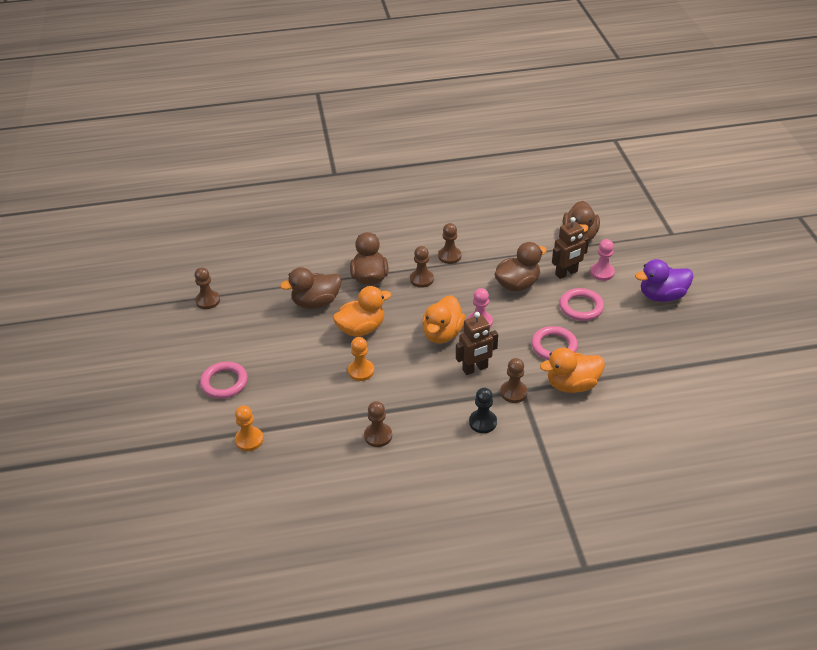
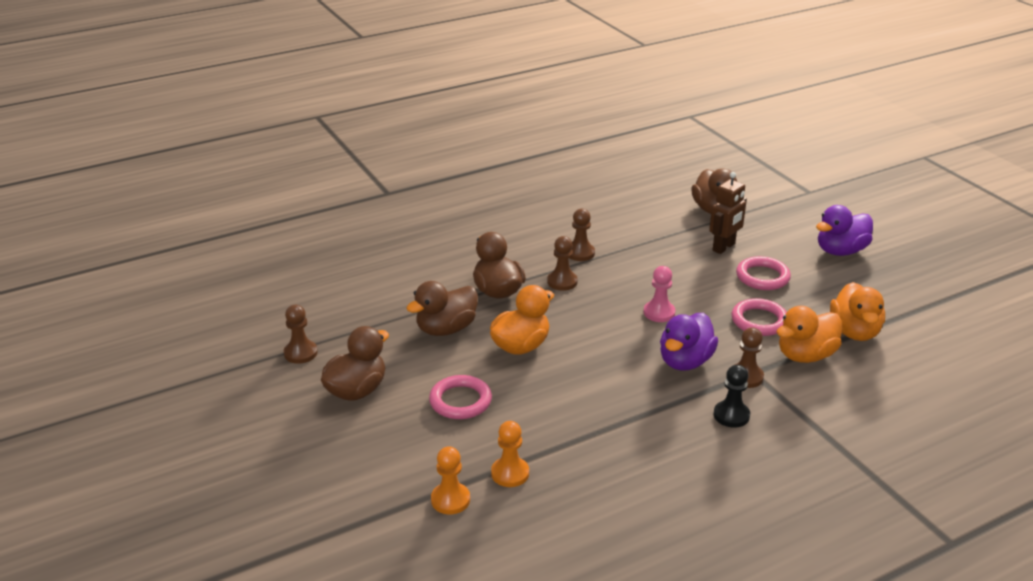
camera: 20 degrees left, 10 degrees down
pink ring [200,362,248,399] -> pink ring moved to [429,375,492,419]
orange pawn [348,337,374,381] -> orange pawn moved to [491,421,529,487]
brown pawn [364,401,392,447] -> none
orange duck [422,295,465,344] -> orange duck moved to [830,282,885,341]
brown robot [456,312,498,375] -> purple duck [660,313,718,371]
brown duck [495,242,547,292] -> brown duck moved to [321,326,389,401]
pink pawn [590,239,615,281] -> none

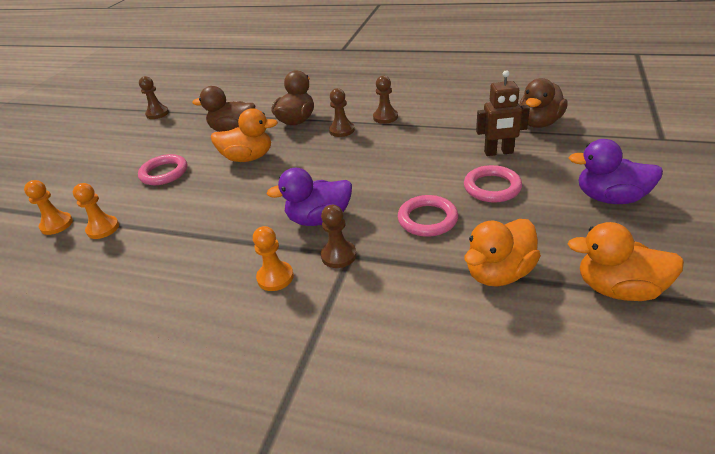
camera: 50 degrees right, 5 degrees up
brown duck [321,326,389,401] -> none
pink pawn [644,266,676,322] -> none
black pawn [714,365,750,428] -> orange pawn [253,226,294,291]
orange duck [777,306,842,363] -> orange duck moved to [568,222,684,301]

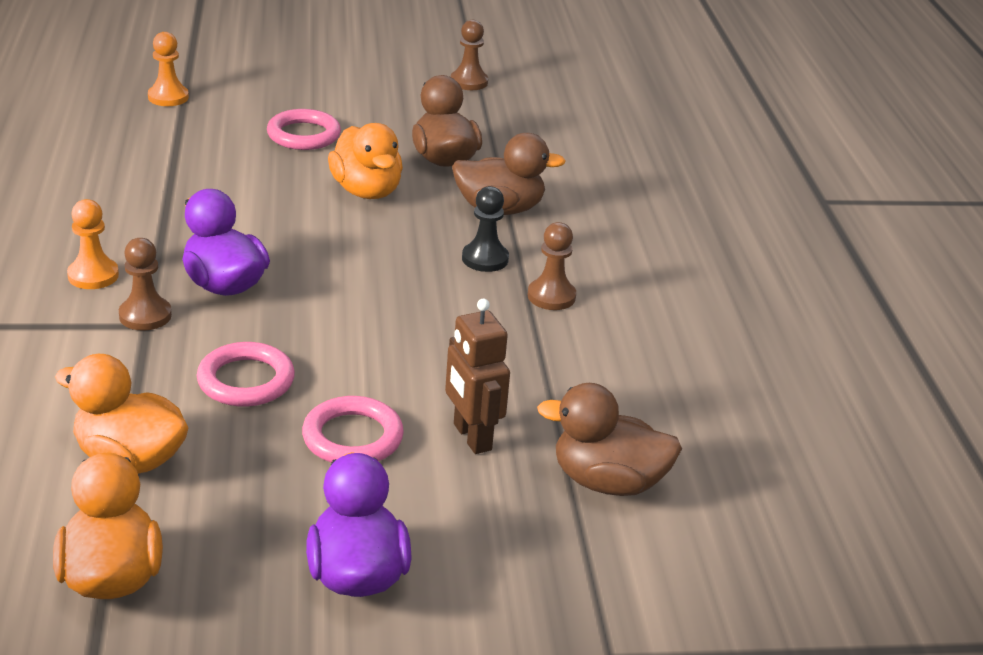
camera: 60 degrees right, 5 degrees down
orange pawn [73,183,119,239] -> none
brown pawn [329,88,355,137] -> black pawn [462,186,509,272]

